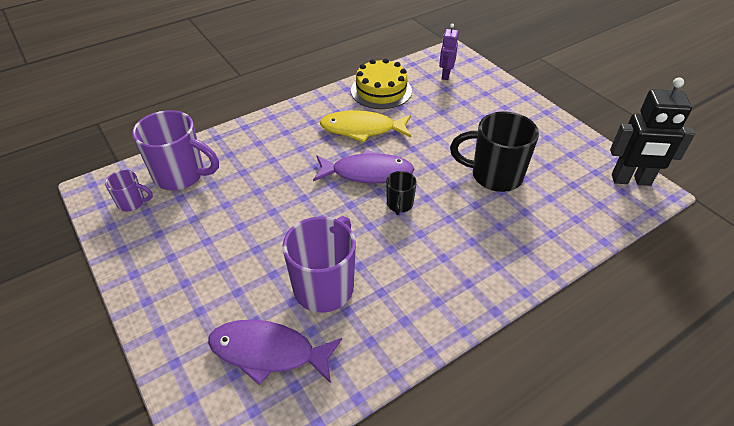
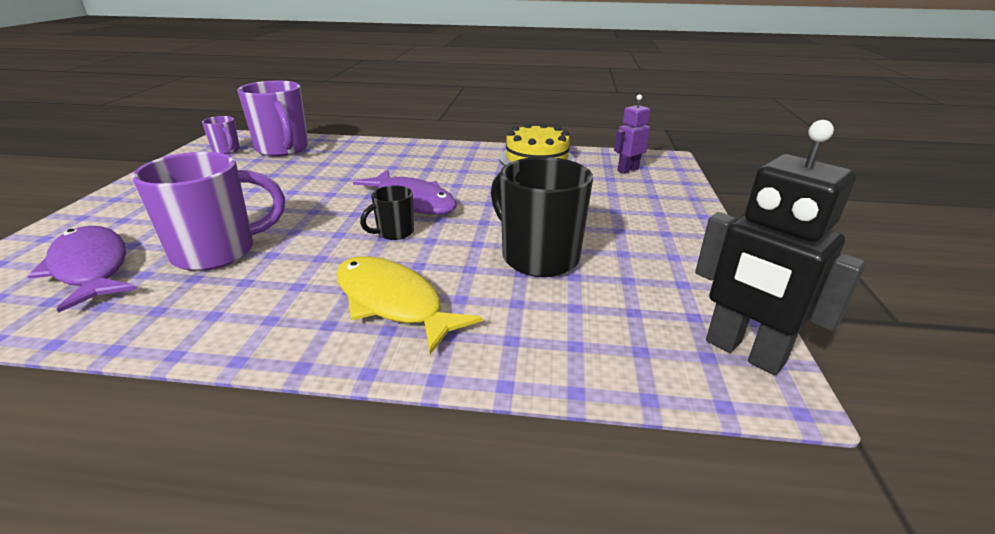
camera: 40 degrees right, 15 degrees down
yellow fish [320,110,411,143] -> yellow fish moved to [336,256,483,354]

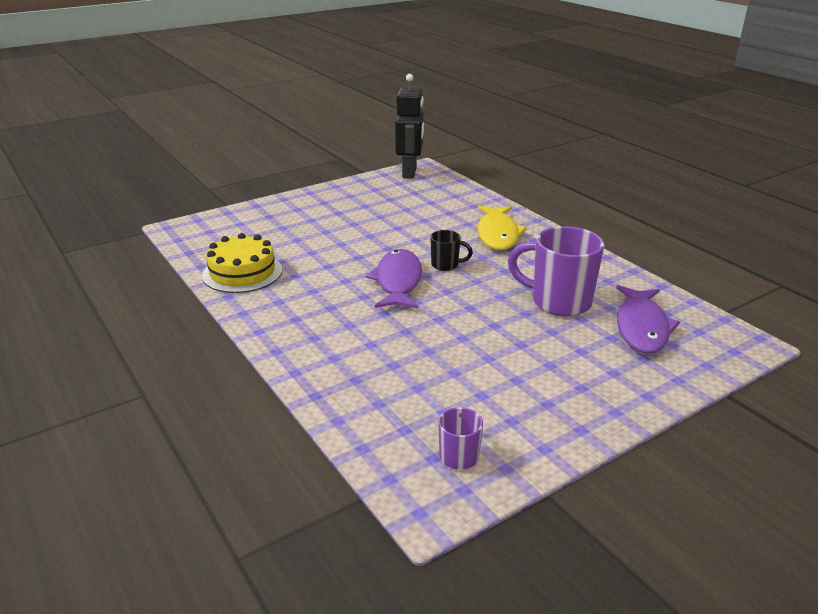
camera: 130 degrees left, 0 degrees up
purple mug [237,80,308,157] -> none
black mug [491,157,593,277] -> none
purple robot [614,94,650,174] -> none

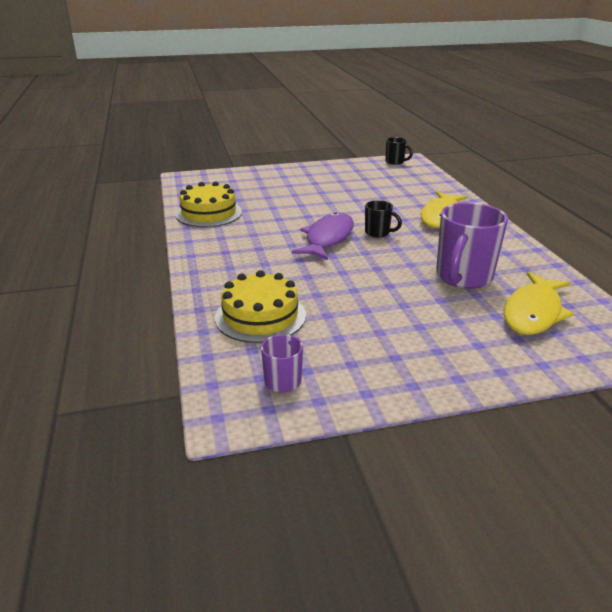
camera: 20 degrees right, 0 degrees up
black robot [395,74,424,179] -> black mug [386,137,413,165]
purple mug [508,226,605,317] -> purple mug turned 105 degrees counterclockwise [436,202,508,289]
purple fish [616,285,680,353] -> yellow fish [504,272,574,335]
none -> yellow cake [215,270,306,343]

